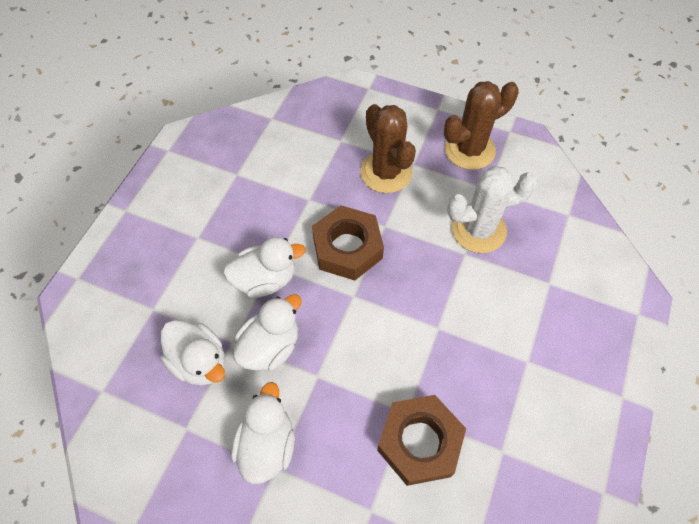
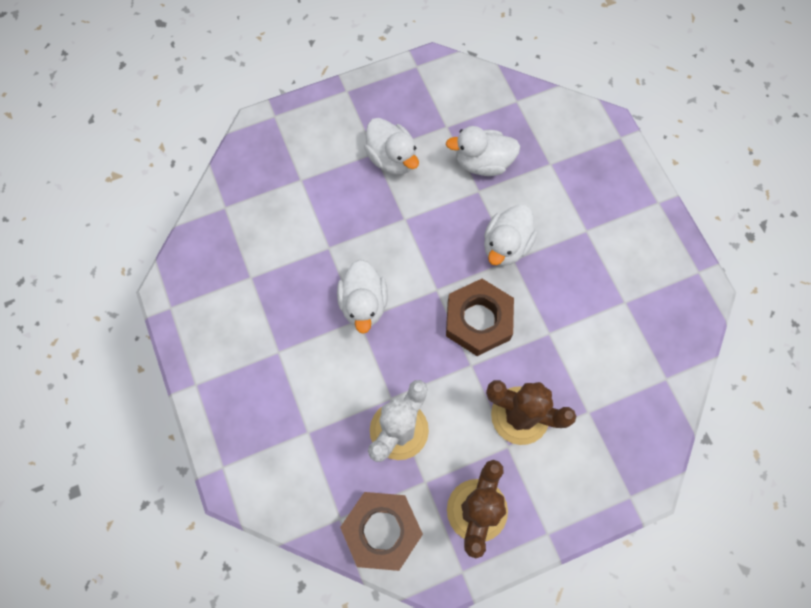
camera: 135 degrees right, 10 degrees up
white duck [233,294,302,371] -> white duck moved to [337,260,388,334]
brown nut [377,395,466,486] -> brown nut moved to [340,492,423,571]

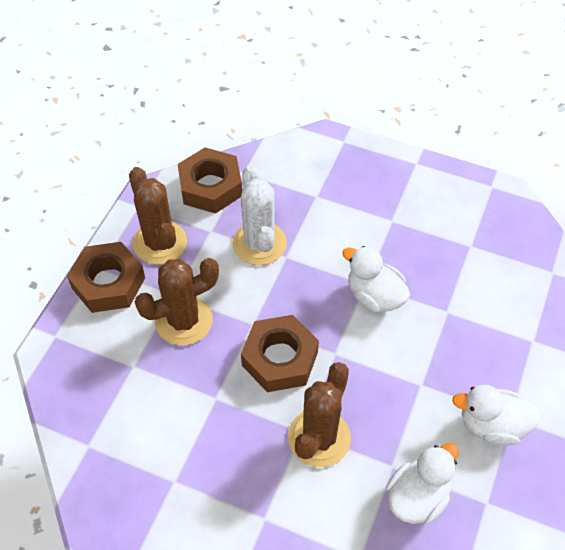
camera: 135 degrees right, 15 degrees down
white duck [484,204,537,266] -> brown cactus [288,362,351,467]
none -> brown nut [67,242,145,313]

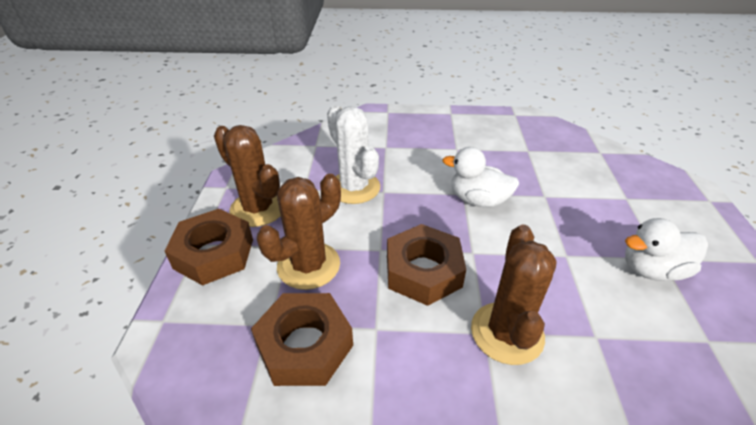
camera: 20 degrees left, 15 degrees down
brown nut [178,148,242,214] -> brown nut moved to [251,293,353,386]
white duck [386,443,459,524] -> none

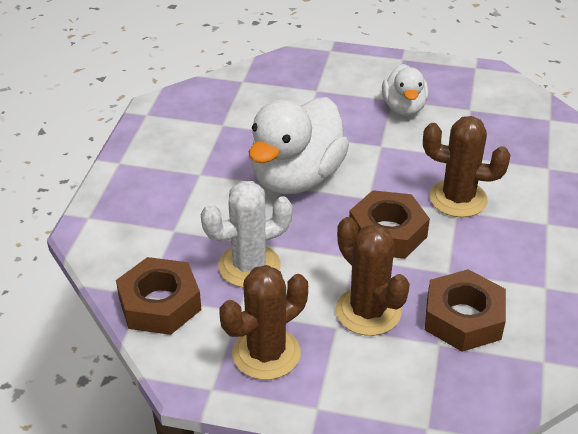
camera: 80 degrees left, 0 degrees up
brown nut [165,209,253,286] -> brown nut moved to [116,257,201,335]
white duck [442,147,519,208] -> white duck [249,97,349,194], size x1.75

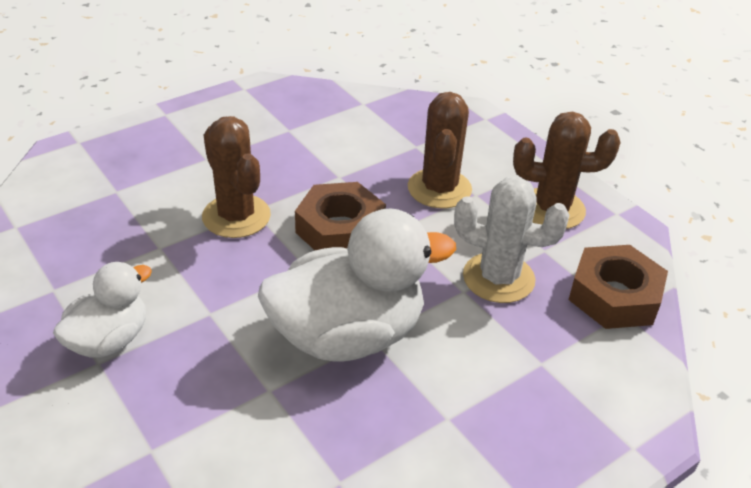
camera: 140 degrees left, 0 degrees up
brown nut [425,269,506,352] -> none

